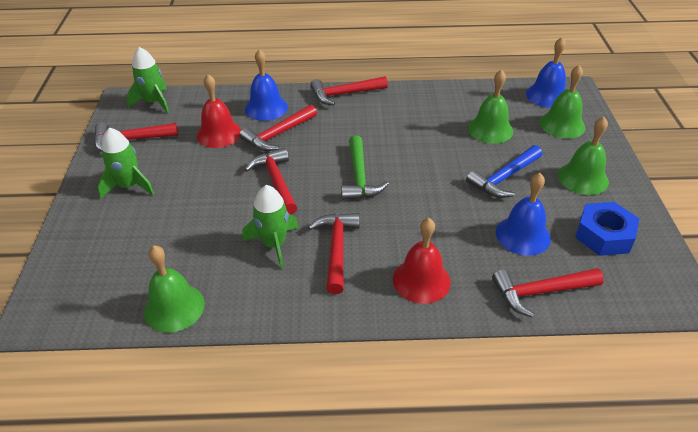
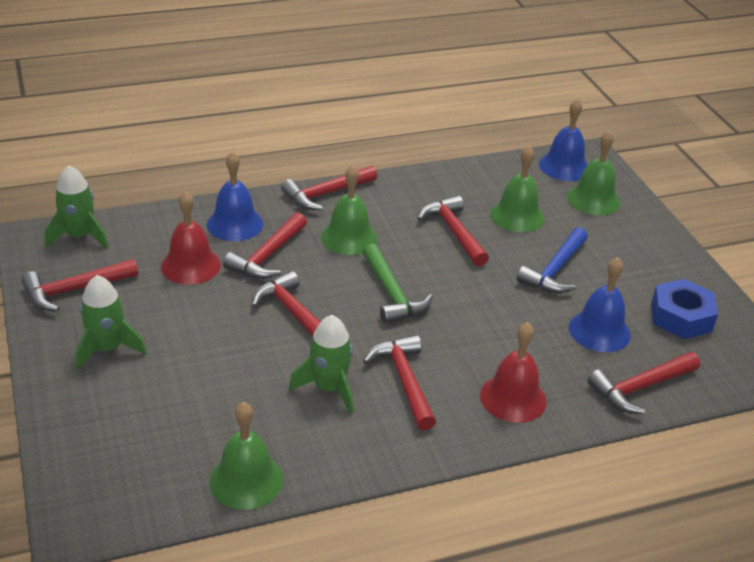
camera: 20 degrees left, 5 degrees down
green bell [558,117,609,195] -> green bell moved to [321,165,377,255]
none -> red hammer [418,195,489,266]

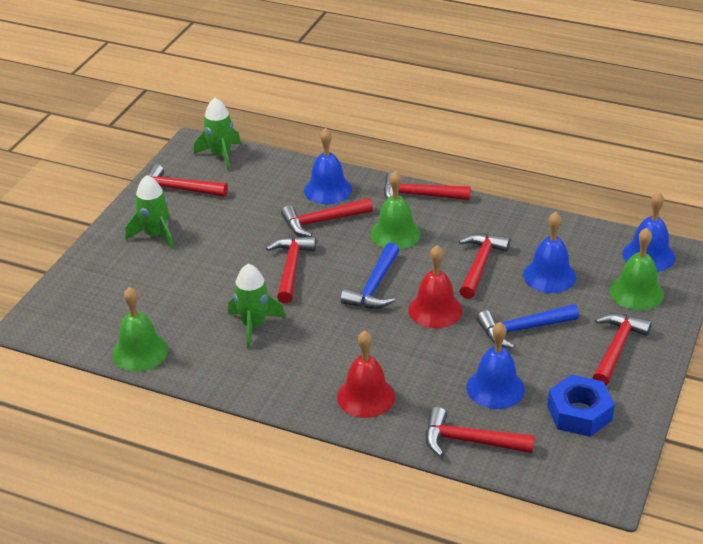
camera: 45 degrees right, 0 degrees up
red bell [161,191,221,285] -> red bell moved to [408,245,463,328]
green hammer [363,244,433,323] -> blue hammer [341,242,399,309]
red hammer [363,335,436,431] -> red hammer moved to [592,313,652,386]
green bell [490,145,545,232] -> blue bell [523,212,576,293]

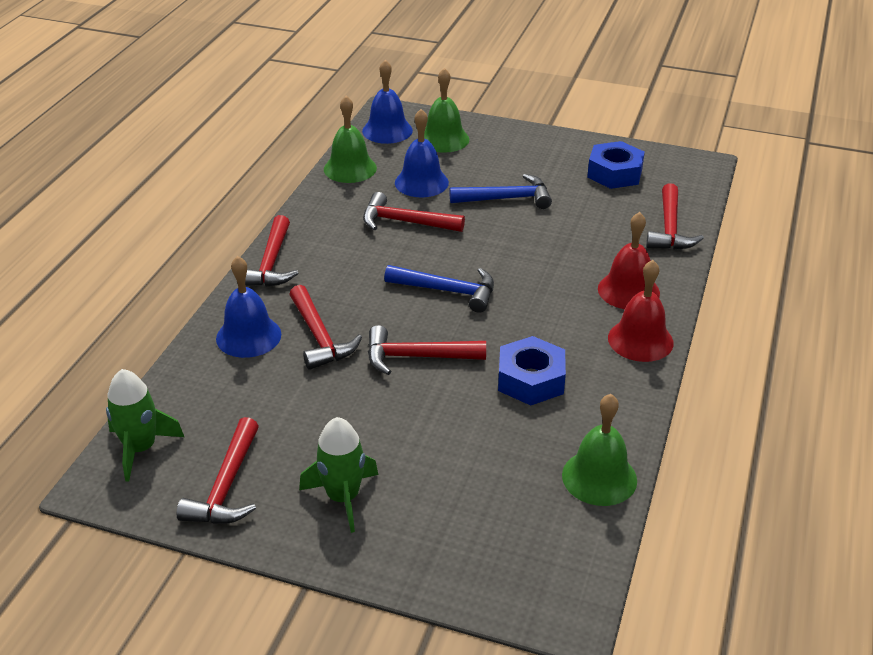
camera: 95 degrees left, 0 degrees up
green rocket [228,264,285,348] -> blue nut [498,336,566,406]
green bell [370,171,421,250] -> green bell moved to [324,96,377,183]
red bell [408,245,463,328] -> red bell moved to [608,260,674,362]
blue bell [466,322,525,409] -> none
blue hammer [477,304,579,349] -> blue hammer turned 75 degrees counterclockwise [449,174,552,209]
red hammer [592,313,652,386] -> none

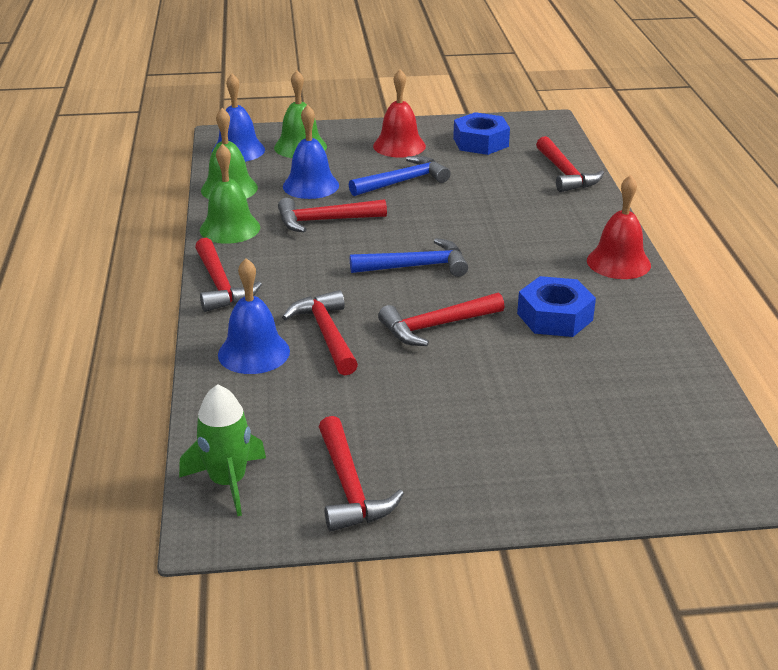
camera: 25 degrees left, 5 degrees down
red hammer [289,285,362,370] -> red hammer turned 150 degrees counterclockwise [282,290,358,376]
green rocket [299,417,378,533] -> none
green bell [562,394,637,506] -> green bell moved to [200,144,260,244]
red bell [598,212,660,309] -> red bell moved to [373,69,426,157]

